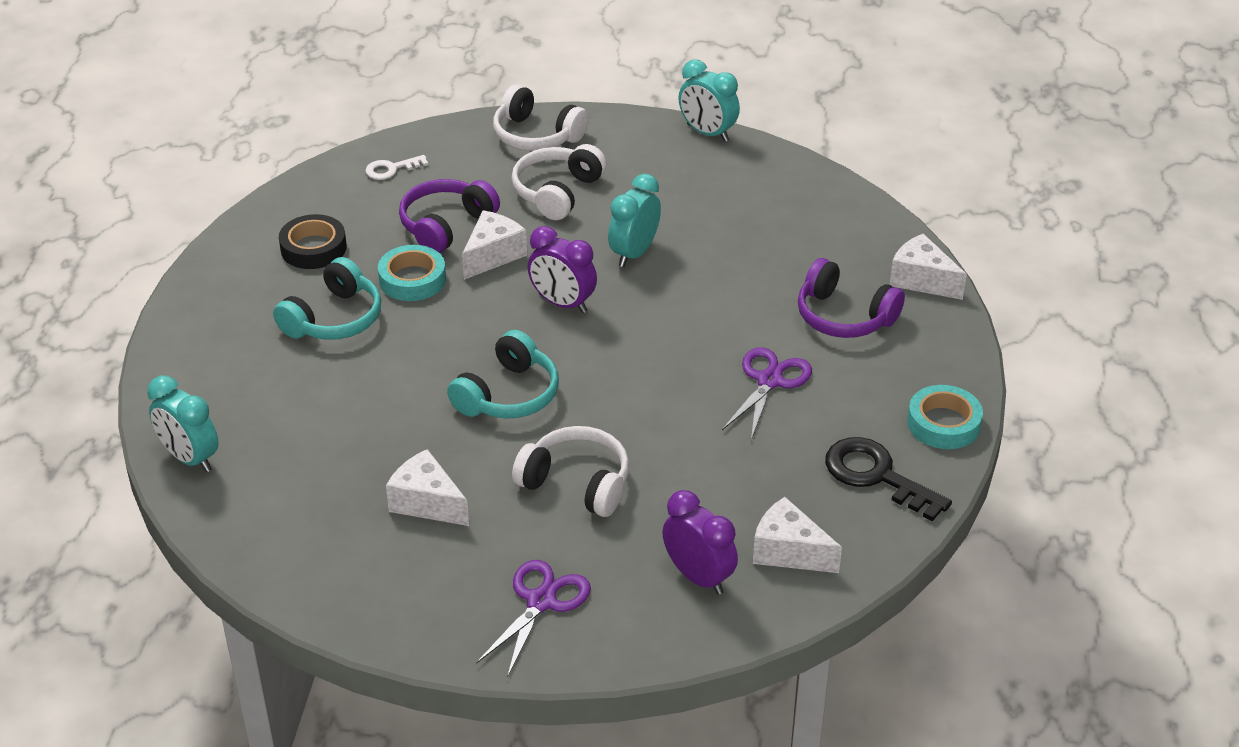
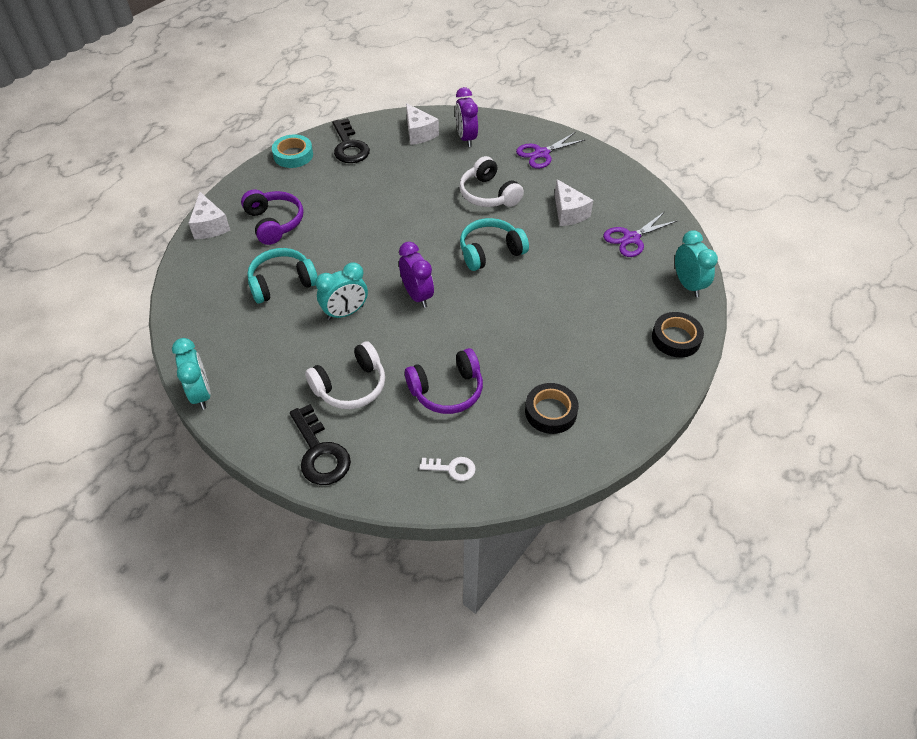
camera: 150 degrees left, 10 degrees up
turquoise headphones [273,257,381,340] -> turquoise headphones moved to [247,248,318,304]
turquoise tape [378,245,446,301] -> none
white cheese [462,210,527,280] -> none
white headphones [493,84,589,151] -> black key [290,404,351,485]
purple scissors [722,347,812,440] -> purple scissors moved to [603,211,678,257]
none -> black tape [652,312,704,358]

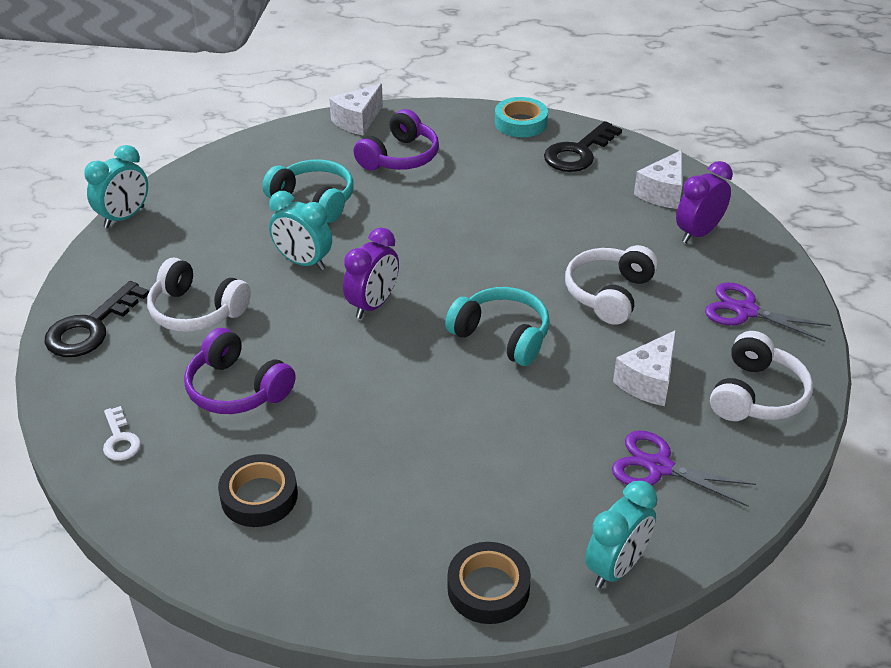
camera: 60 degrees right, 10 degrees down
none -> white headphones [710,331,813,421]

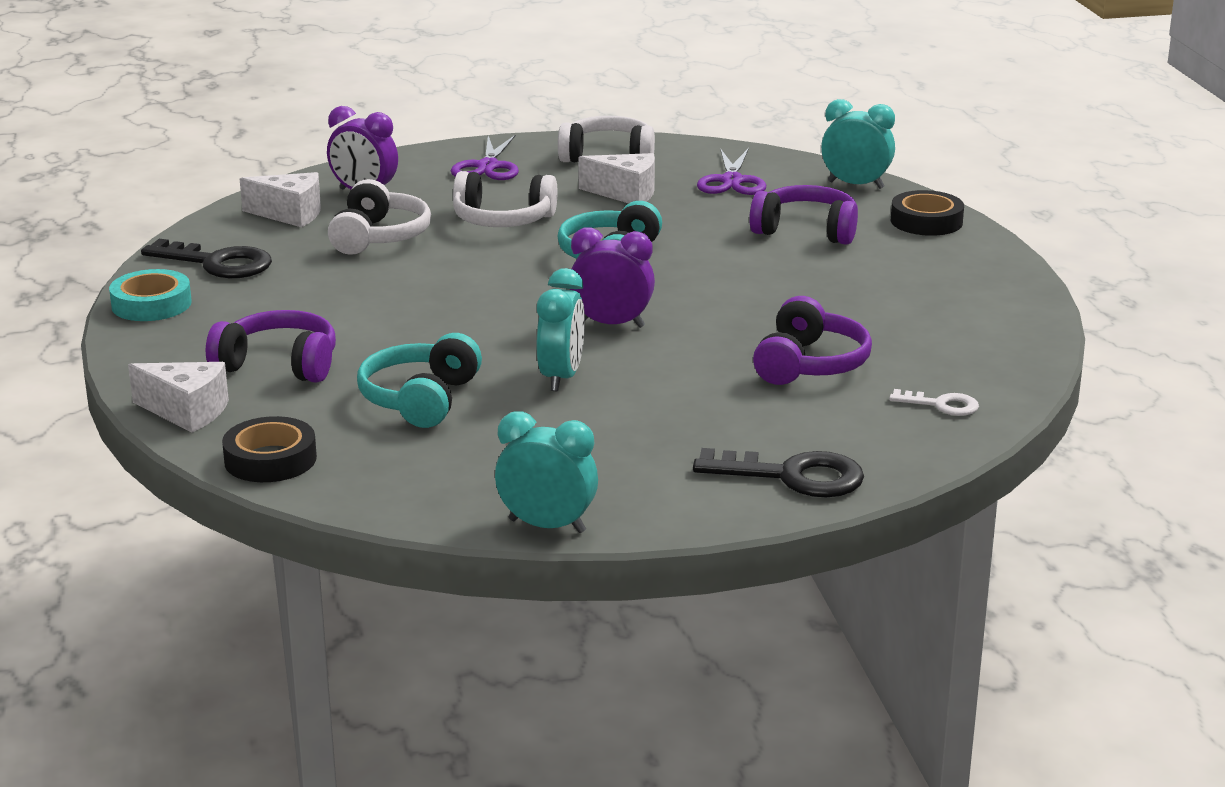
camera: 110 degrees left, 15 degrees down
white key [103,406,141,461] -> white key turned 60 degrees clockwise [889,389,979,416]
white headphones [147,258,251,332] -> white headphones moved to [328,179,431,255]
black tape [218,454,298,527] -> black tape moved to [222,416,317,482]
none -> purple headphones [749,185,858,245]

